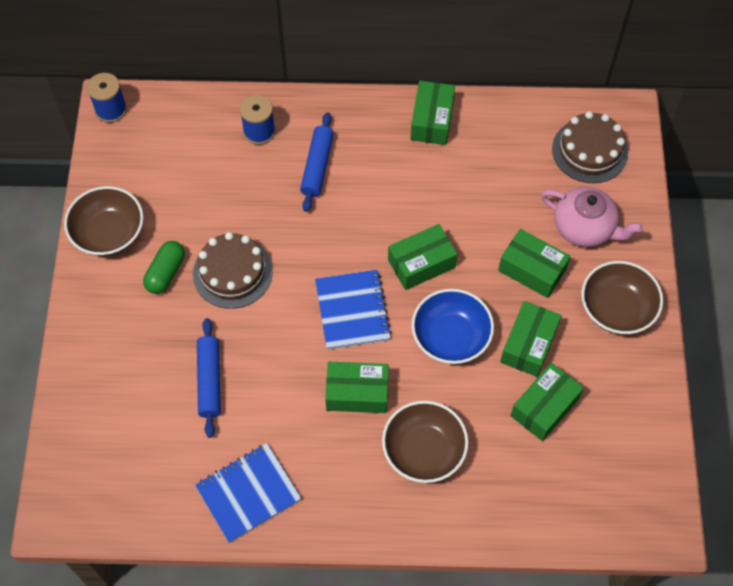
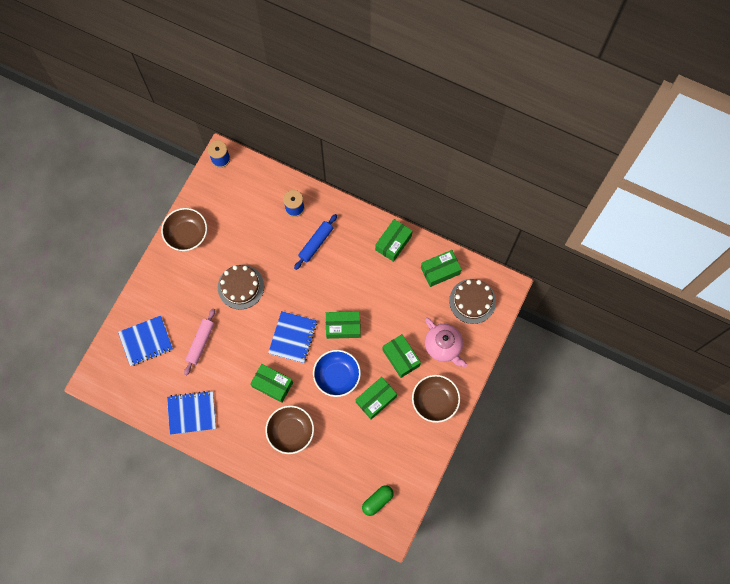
camera: 25 degrees right, 10 degrees up
green capsule [143,241,185,294] -> green capsule moved to [362,485,393,516]
blue rolling pin [197,318,221,438] -> pink rolling pin [184,309,215,375]
green box [511,363,584,441] -> green box moved to [421,250,462,287]
none -> blue notebook [118,316,173,366]

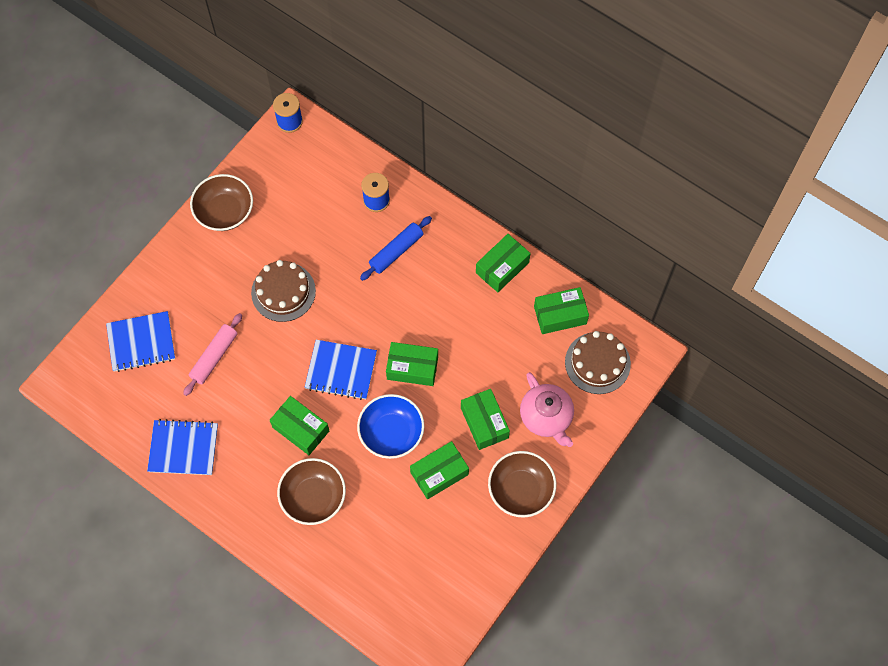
camera: 10 degrees right, 5 degrees down
blue notebook [268,311,317,363] -> blue notebook turned 75 degrees clockwise [305,340,377,400]
green capsule [362,485,393,516] -> none

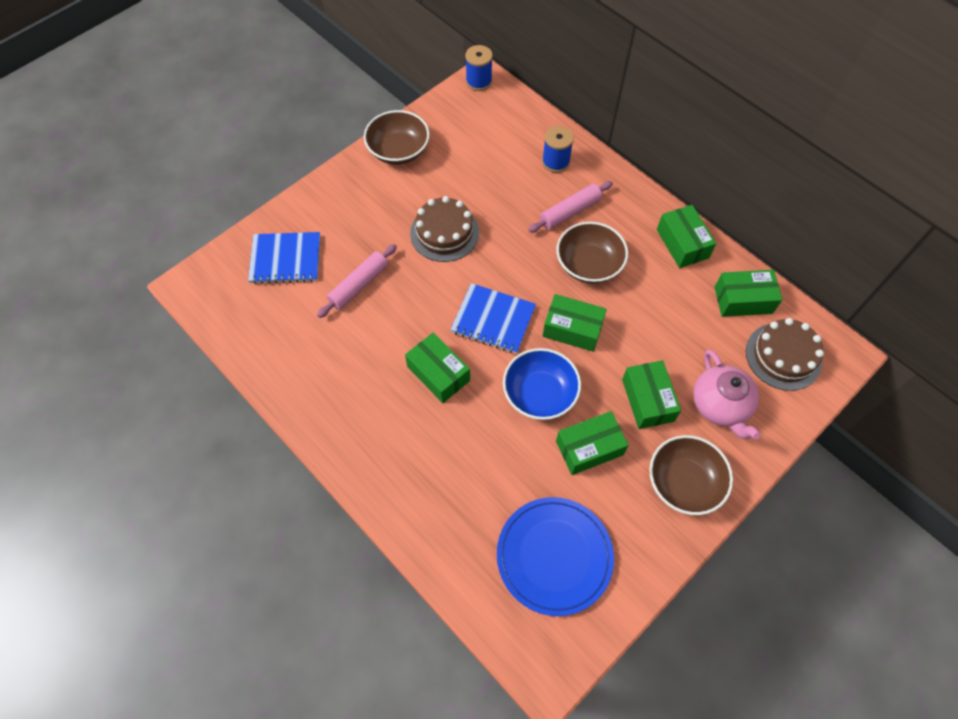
camera: 10 degrees right, 5 degrees down
blue notebook [147,419,218,475] -> none
brown bowl [277,458,346,525] -> brown bowl moved to [556,222,628,284]
blue rolling pin [360,216,432,281] -> pink rolling pin [528,181,613,232]
green box [476,234,531,292] -> green box turned 75 degrees counterclockwise [657,205,717,268]
none -> blue plate [497,497,614,616]

